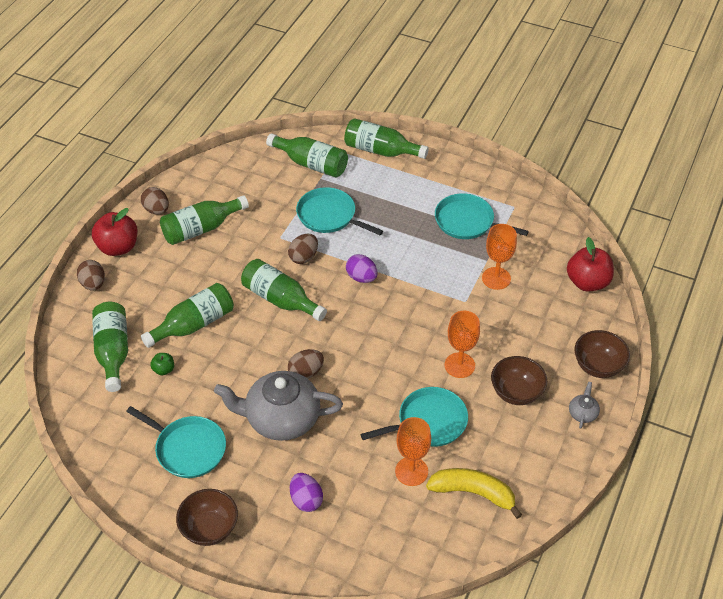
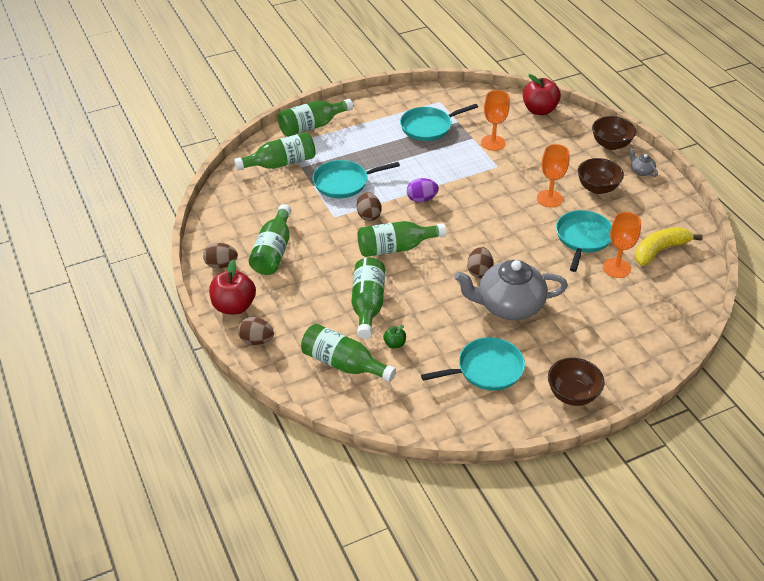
camera: 50 degrees left, 5 degrees down
grey teapot [214,371,343,441] -> grey teapot turned 45 degrees clockwise [454,260,568,320]
purple egg [290,473,323,512] -> none

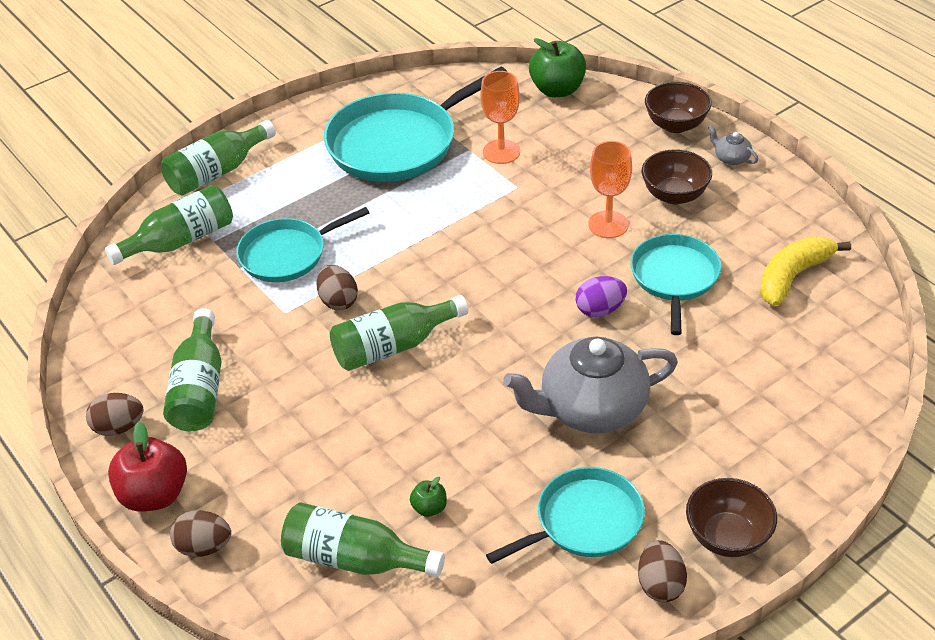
camera: 10 degrees left, 0 degrees up
green bottle [352,257,385,339] -> none
turquoise pan [400,104,478,141] -> turquoise pan [324,67,508,182], size x1.62
purple egg [407,178,439,202] -> purple egg moved to [576,276,627,317]
brown egg [467,247,493,278] -> brown egg moved to [638,540,687,602]
red apple [523,74,561,115] -> green apple [529,38,586,97]
orange goblet [603,212,641,278] -> none

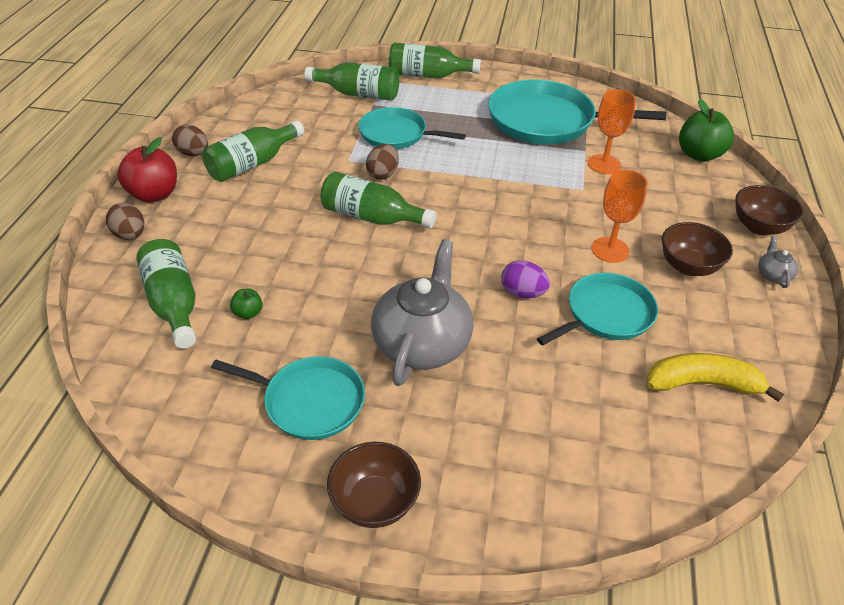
camera: 45 degrees right, 0 degrees up
grey teapot [503,336,678,433] -> grey teapot turned 75 degrees clockwise [371,239,473,386]
brown egg [638,540,687,602] -> none

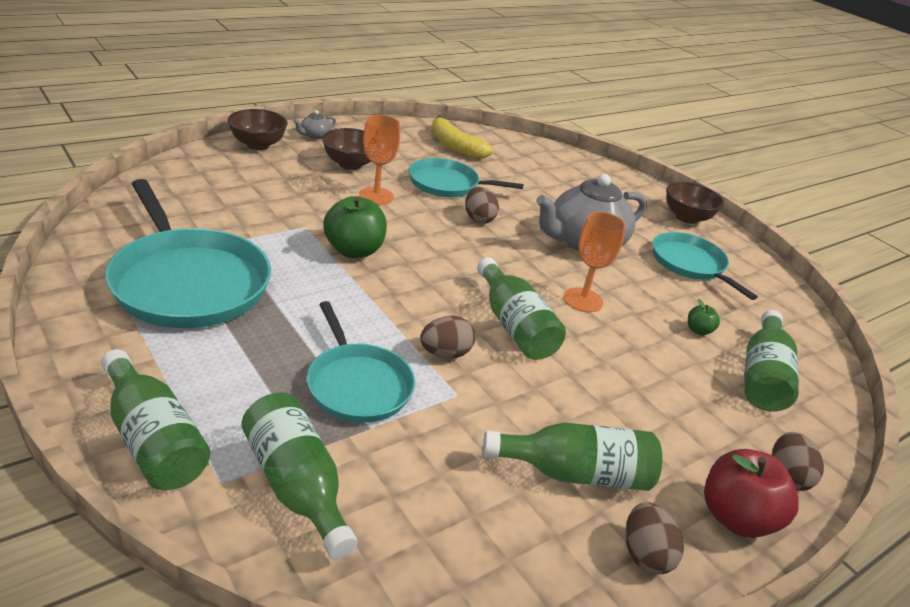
camera: 140 degrees left, 10 degrees down
purple egg [501,260,550,298] -> brown egg [465,187,499,224]
orange goblet [588,89,636,174] -> orange goblet moved to [563,212,626,312]
green apple [679,99,734,162] -> green apple moved to [323,196,387,258]

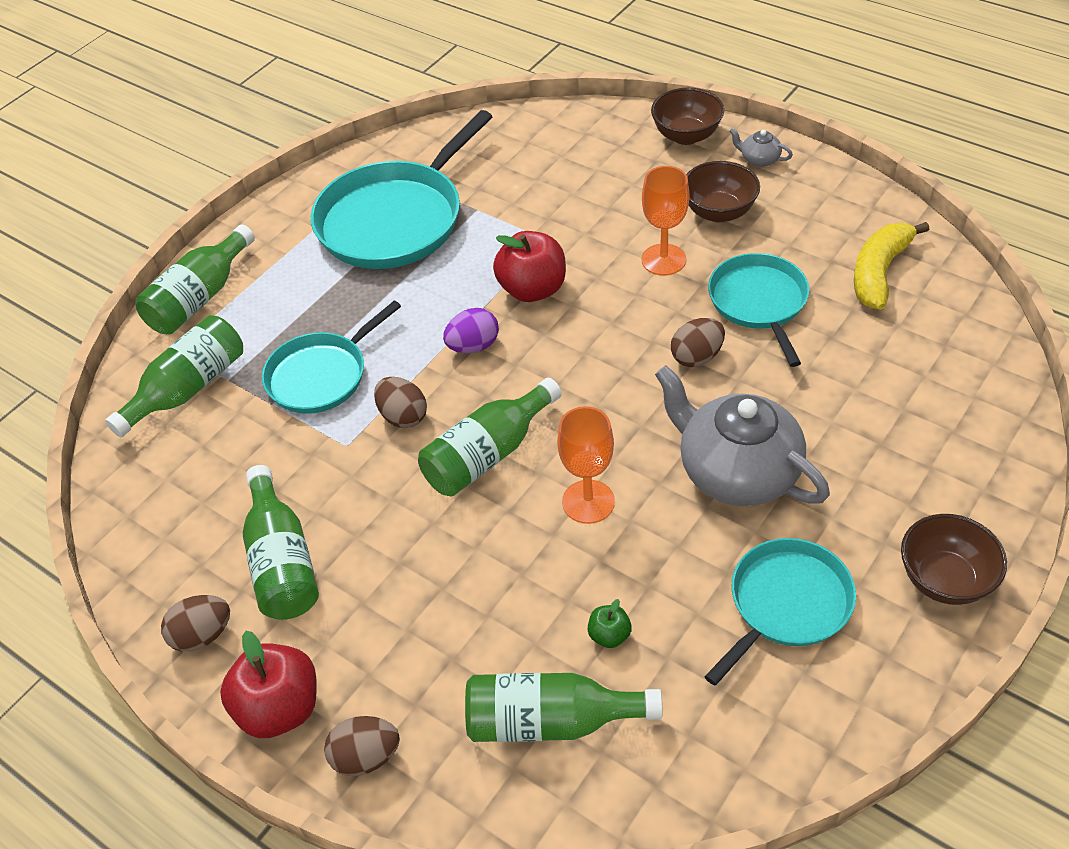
camera: 80 degrees right, 15 degrees up
green apple [323,196,387,258] -> red apple [493,231,566,302]
none -> purple egg [443,308,499,353]

